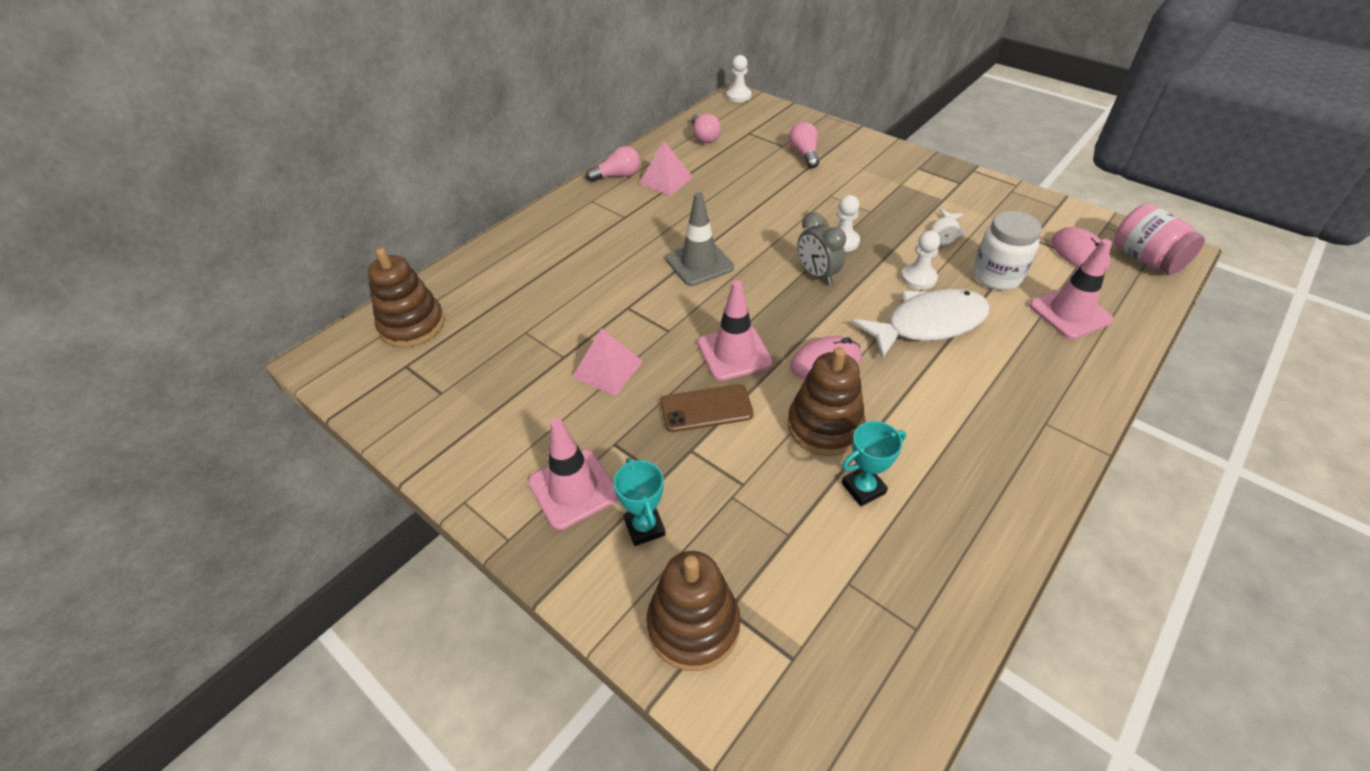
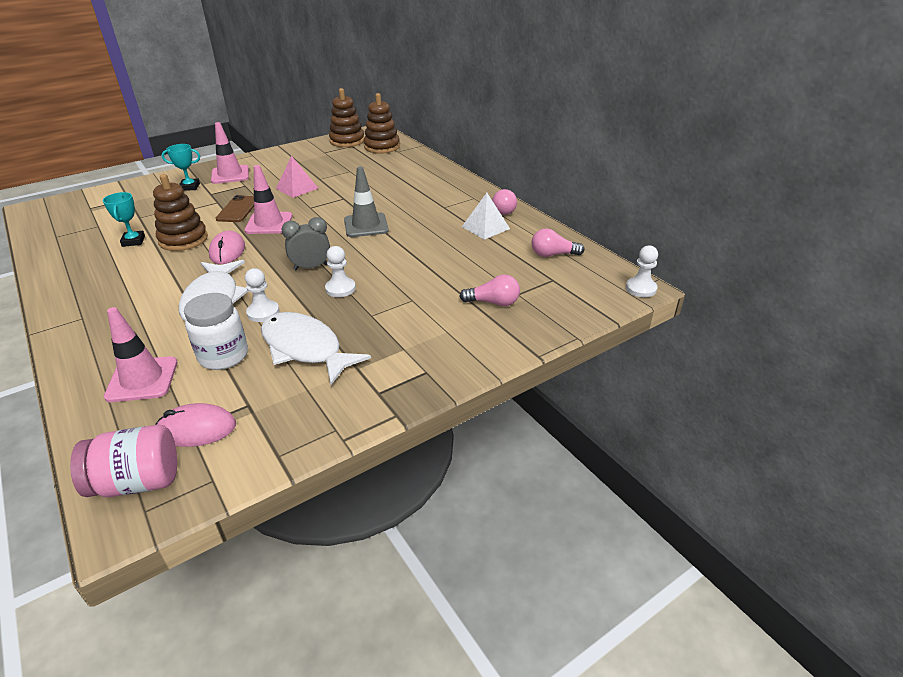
camera: 105 degrees right, 10 degrees down
pink pyramid [639,141,693,196] -> white pyramid [462,193,510,240]
brown stacking toy [647,551,741,671] -> brown stacking toy moved to [329,88,364,147]
white fish [931,209,967,245] -> white fish [261,312,371,385], size x2.00

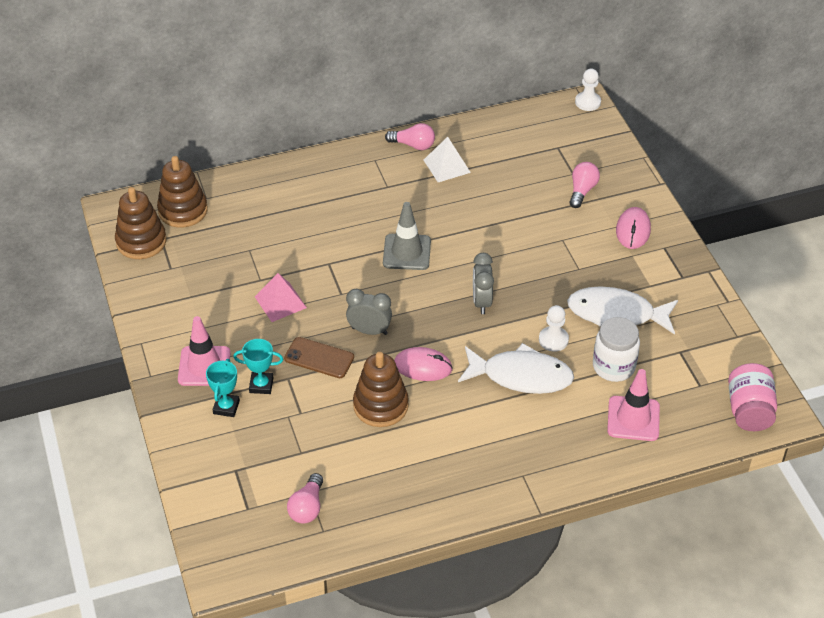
camera: 75 degrees left, 10 degrees up
turquoise trophy [103,192,145,247] -> turquoise trophy moved to [233,339,283,394]
pink mouse [156,403,236,447] -> pink mouse moved to [616,207,651,249]
pink traffic cone [245,165,293,234] -> grey clock [346,289,392,335]
white fish [261,312,371,385] -> white fish turned 45 degrees clockwise [567,286,678,335]
white pawn [325,246,356,297] -> none
pink light bulb [531,228,585,257] -> pink light bulb moved to [287,473,323,524]

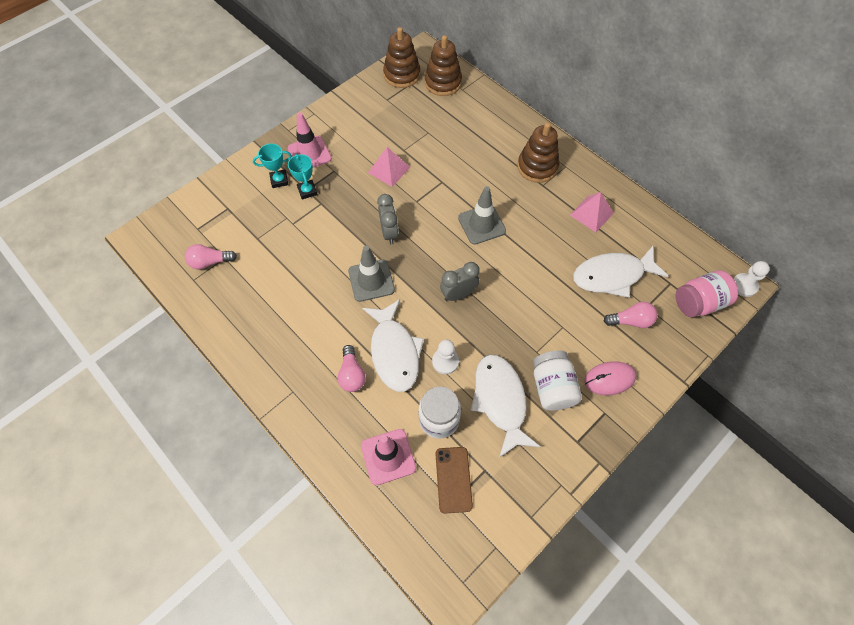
camera: 65 degrees right, 15 degrees up
brown phone [284,337,354,378] -> brown phone moved to [436,447,473,514]
brown stacking toy [353,352,409,427] -> brown stacking toy moved to [517,123,559,183]
pink light bulb [385,123,435,150] -> pink light bulb moved to [337,345,366,392]
pink mouse [394,347,453,381] -> grey traffic cone [348,246,395,302]
white pyramid [424,137,471,182] -> pink pyramid [570,192,614,232]
pink jar [728,363,777,431] -> pink jar moved to [676,270,738,317]
none -> white jar [533,351,582,411]
none -> white fish [573,246,669,298]

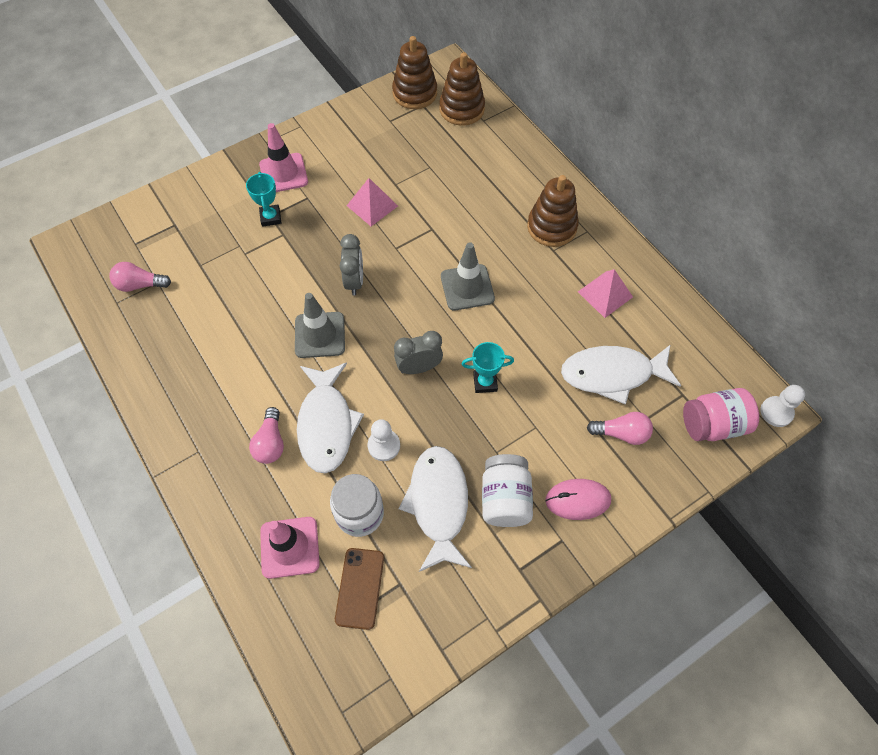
camera: 10 degrees right, 0 degrees up
turquoise trophy [253,144,291,188] -> turquoise trophy moved to [462,342,514,393]

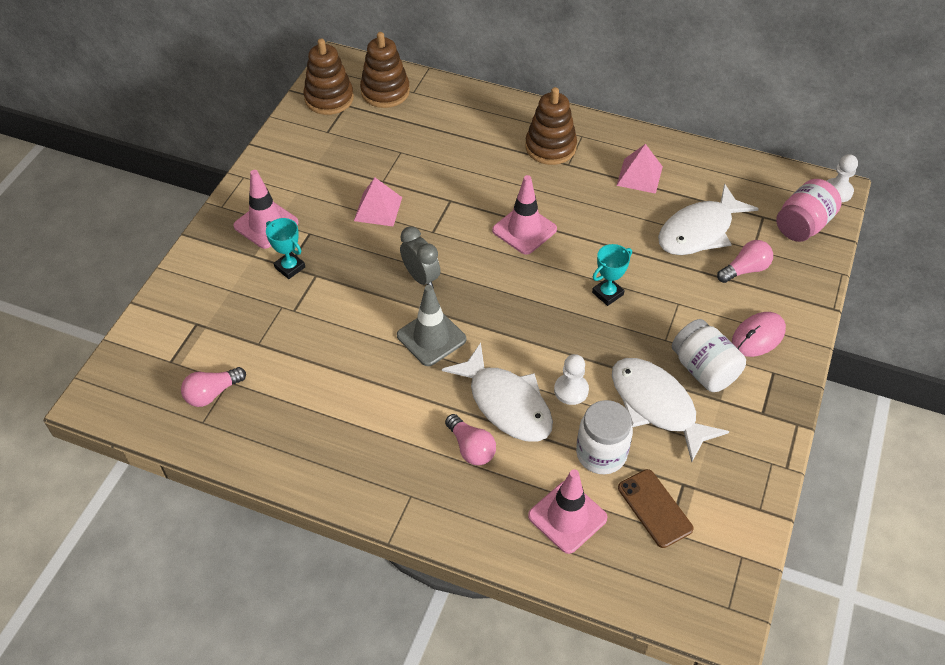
camera: 35 degrees left, 10 degrees down
grey clock [394,331,443,374] -> none
grey traffic cone [441,242,495,310] -> pink traffic cone [492,175,557,255]

